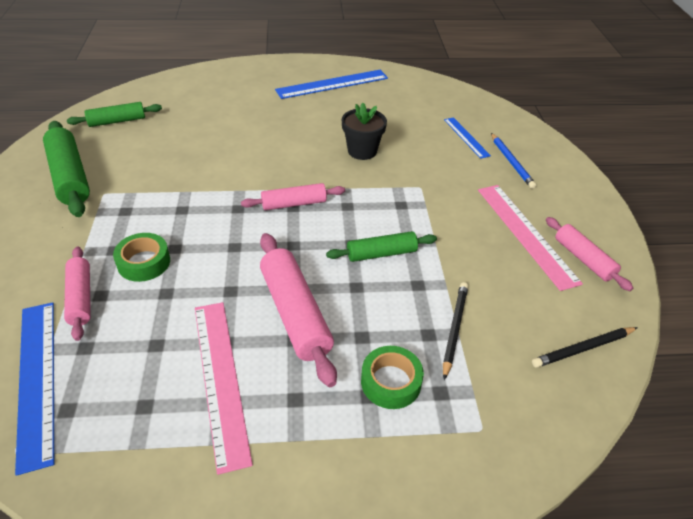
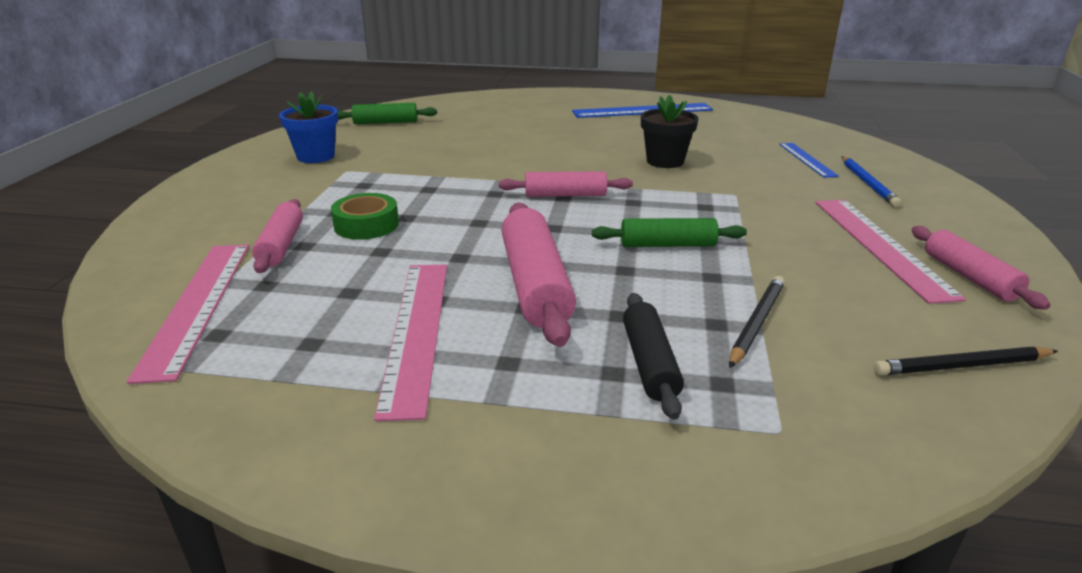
camera: 15 degrees right, 15 degrees down
blue ruler [15,302,54,476] -> pink ruler [127,245,249,384]
green rolling pin [43,121,90,217] -> blue flower pot [279,91,338,163]
green tape [361,346,424,409] -> black rolling pin [623,293,684,420]

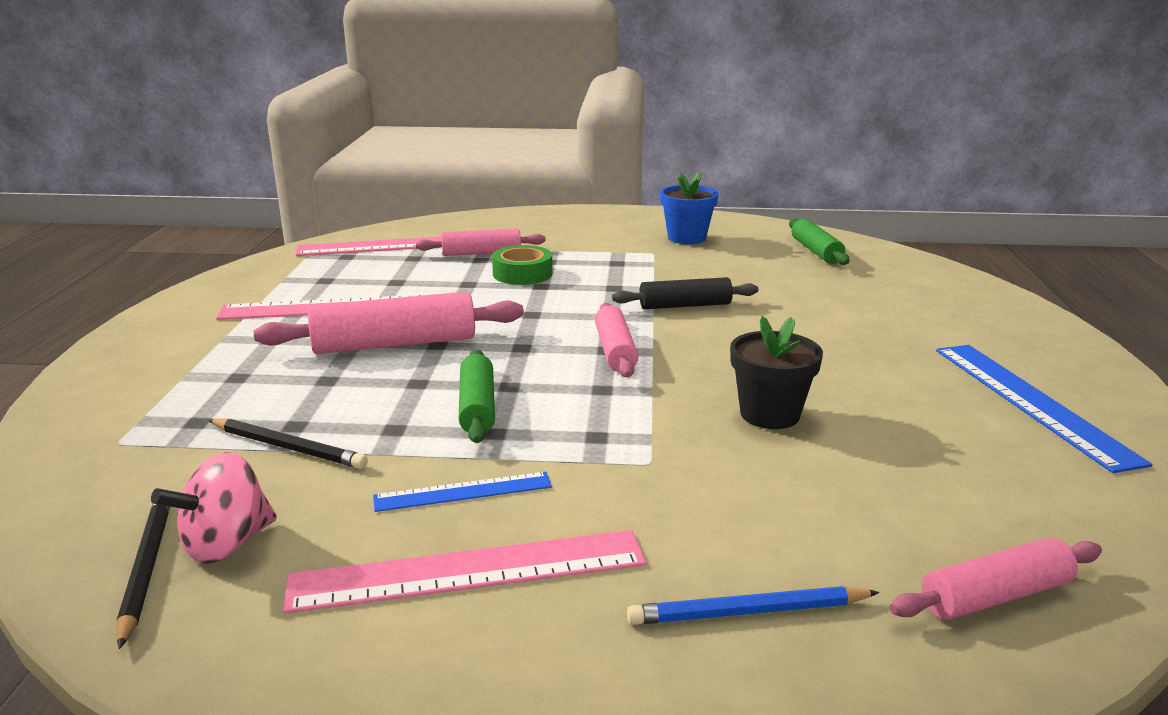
camera: 85 degrees right, 5 degrees down
black rolling pin [623,293,684,420] -> black rolling pin moved to [612,277,759,309]
blue ruler [779,143,839,178] -> blue ruler moved to [373,472,552,512]
pink rolling pin [912,226,1050,310] -> pink rolling pin moved to [890,538,1102,620]
none -> pink spinning top [151,452,277,564]

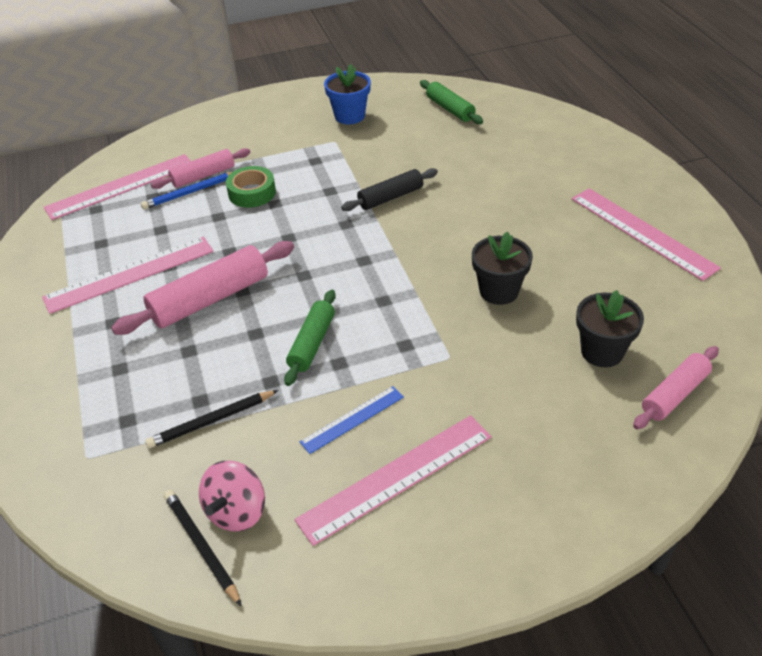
camera: 20 degrees left, 20 degrees up
black pencil [209,419,368,469] -> black pencil turned 150 degrees clockwise [145,390,279,448]
green rolling pin [459,349,495,443] -> green rolling pin turned 45 degrees clockwise [284,290,336,386]
pink rolling pin [595,303,638,377] -> none
blue pencil [627,586,879,625] -> blue pencil moved to [141,172,232,210]
blue ruler [936,345,1152,473] -> pink ruler [572,188,721,281]
none -> black flower pot [576,290,644,367]

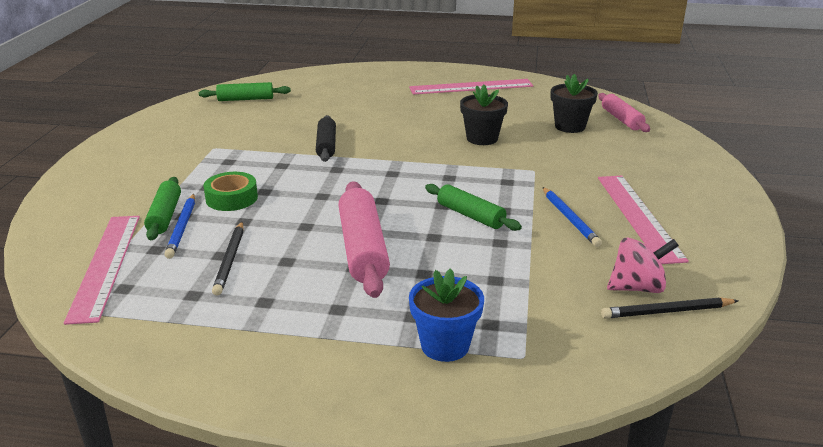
camera: 65 degrees left, 15 degrees down
pink ruler [42,237,214,314] -> none
black pencil [145,390,279,448] -> black pencil moved to [212,222,243,296]
pink rolling pin [151,148,250,189] -> green rolling pin [144,177,181,240]
pink spinning top [199,461,265,531] -> pink spinning top turned 60 degrees counterclockwise [607,237,679,293]
blue ruler [300,386,404,454] -> blue pencil [543,187,602,247]
blue flower pot [324,64,371,124] -> blue flower pot moved to [409,268,484,362]

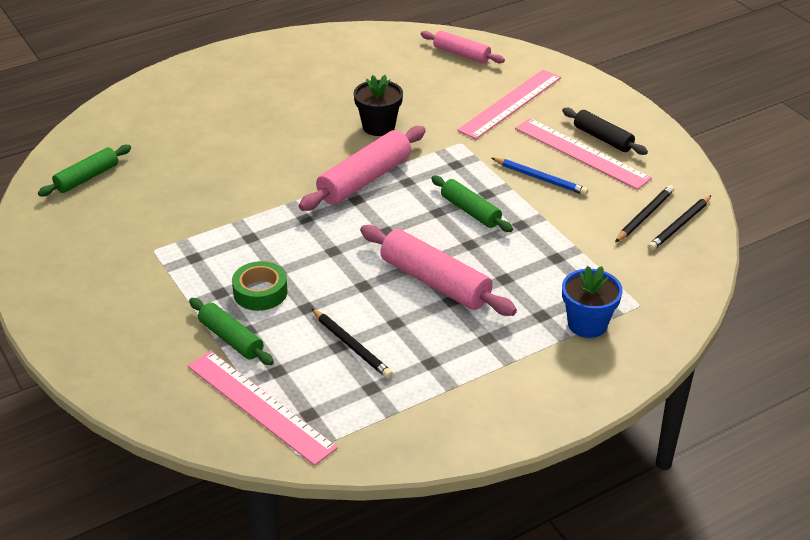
camera: 40 degrees left, 10 degrees up
blue pencil [164,194,195,259] -> none
black rolling pin [316,115,336,162] -> black rolling pin moved to [562,108,648,155]
pink ruler [409,79,533,94] -> pink ruler moved to [457,70,561,139]
green rolling pin [425,184,522,231] -> green rolling pin turned 45 degrees clockwise [431,176,513,232]
black flower pot [551,74,598,133] -> none
pink spinning top [607,237,679,293] -> black pencil [615,185,674,242]
none -> pink rolling pin [299,126,426,211]

